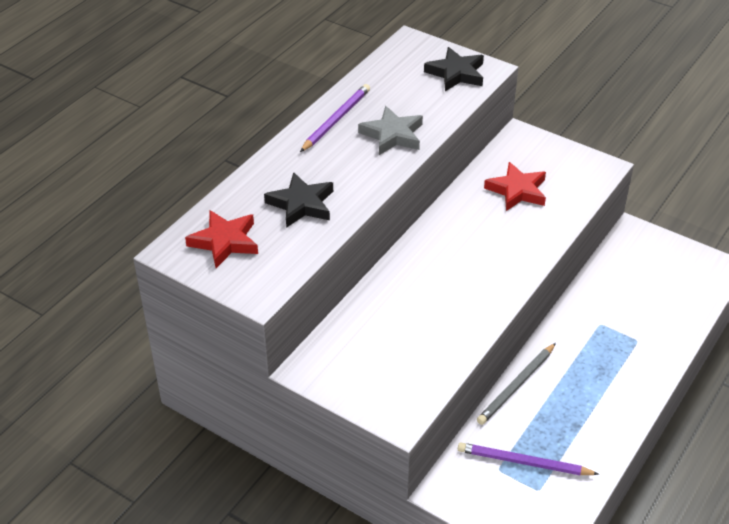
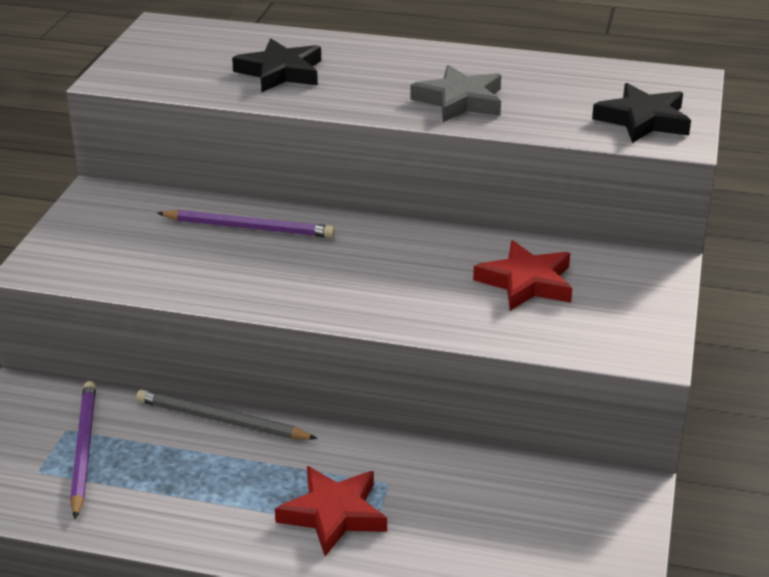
camera: 70 degrees right, 10 degrees down
red star [185,210,258,268] -> red star moved to [275,466,387,556]
purple pencil [300,84,370,152] -> purple pencil moved to [157,209,335,238]

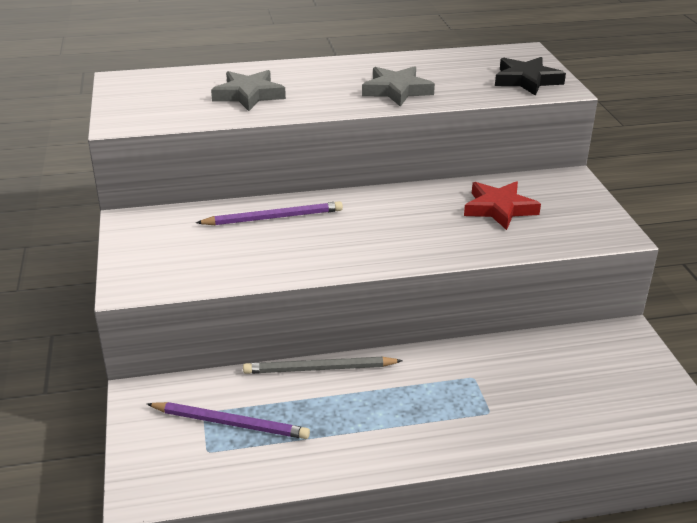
camera: 25 degrees left, 0 degrees up
purple pencil [70,381,96,519] -> purple pencil turned 135 degrees clockwise [147,402,310,439]
black star [232,38,321,92] -> grey star [211,70,286,111]
red star [275,466,387,556] -> none

